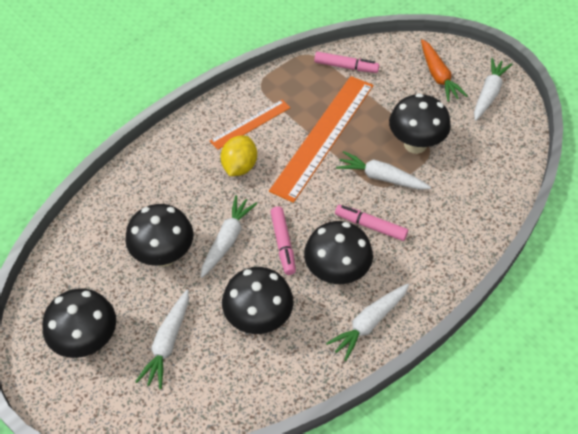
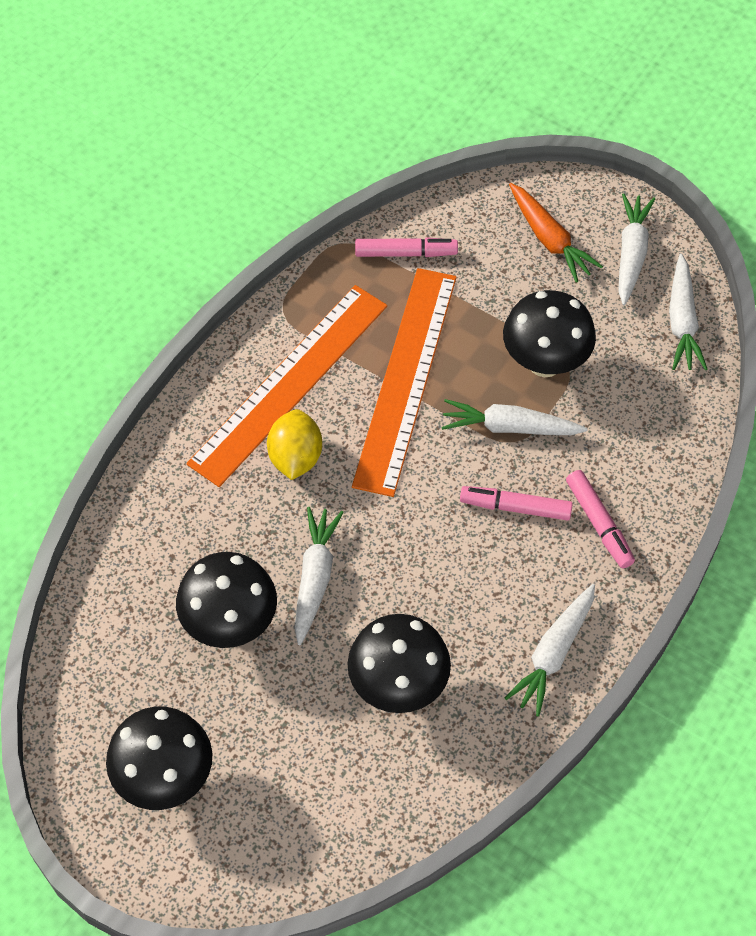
camera: 15 degrees left, 5 degrees up
white carrot [135,289,189,389] -> white carrot moved to [669,254,707,370]
orange ruler [210,100,290,150] -> orange ruler [186,285,387,487], size x1.90
pink marker [271,206,296,275] -> pink marker moved to [566,470,635,569]
black mushroom [304,221,373,284] -> none

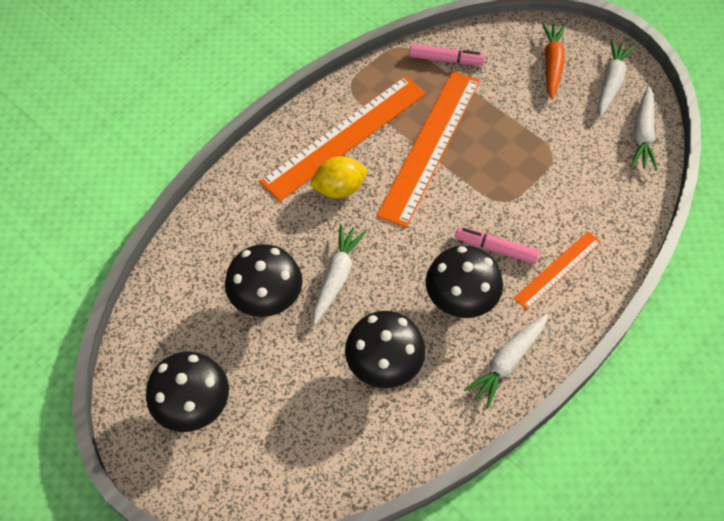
camera: 10 degrees right, 0 degrees up
yellow lemon [267,409,322,480] -> yellow lemon turned 60 degrees clockwise [309,156,367,198]
white carrot [441,399,587,435] -> none
black mushroom [503,290,596,377] -> black mushroom moved to [426,245,503,318]
orange carrot [509,183,603,283] -> orange carrot turned 150 degrees counterclockwise [542,22,566,100]
pink marker [566,470,635,569] -> orange ruler [514,231,601,310]

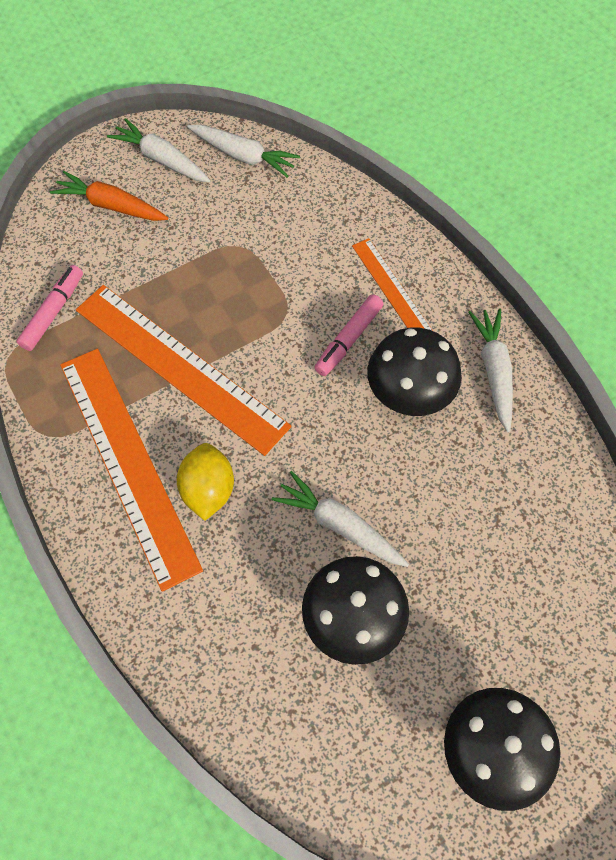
camera: 75 degrees left, 5 degrees up
black mushroom [345,311,426,388] -> none
white carrot [464,314,548,408] -> white carrot turned 150 degrees counterclockwise [468,309,513,432]

